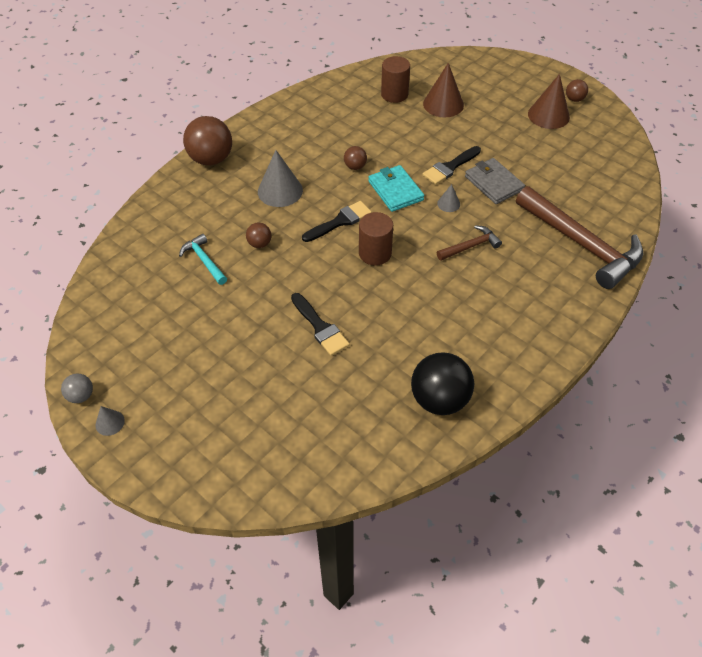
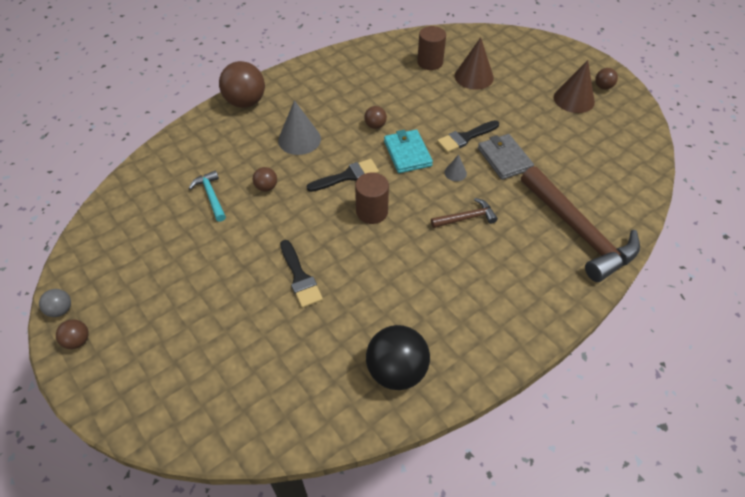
camera: 10 degrees right, 0 degrees up
grey cone [95,406,125,436] -> brown ball [56,319,89,349]

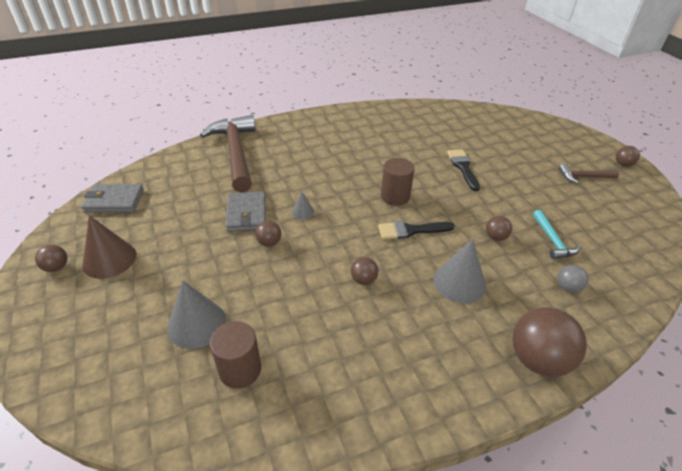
camera: 165 degrees left, 10 degrees down
grey ball [39,289,71,317] -> grey ball moved to [557,265,589,293]
black ball [366,325,430,390] -> none
turquoise wallet [384,129,433,173] -> none
brown hammer [431,198,498,228] -> brown hammer moved to [559,163,619,184]
black brush [437,120,499,153] -> brown ball [255,221,281,247]
brown cone [455,37,494,90] -> grey cone [167,281,226,349]
none -> grey wallet [81,184,144,213]

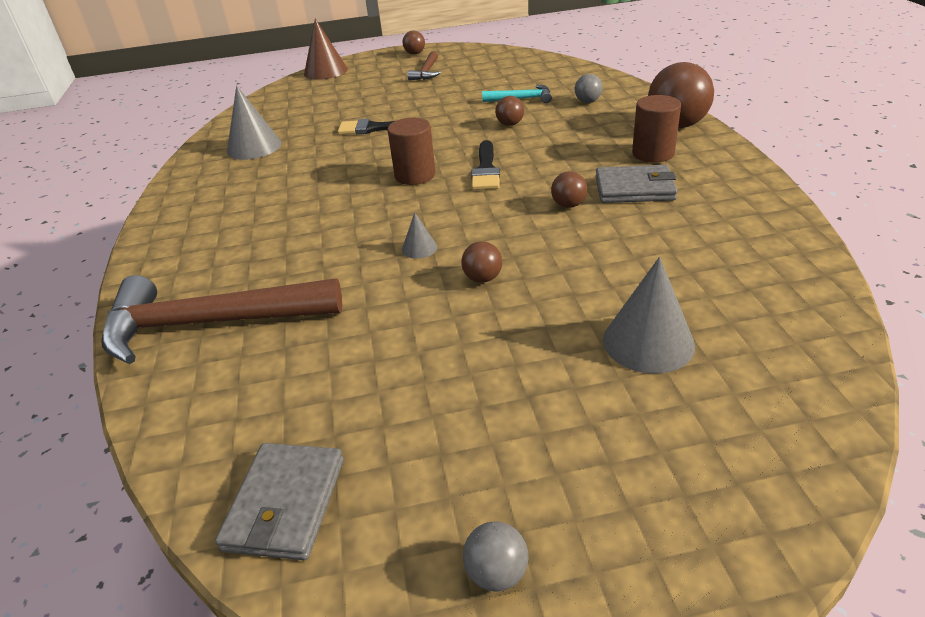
camera: 75 degrees left, 5 degrees down
brown ball [35,245,67,272] -> grey ball [463,521,529,591]
brown cone [82,215,136,279] -> brown cone moved to [304,19,348,80]
brown cylinder [210,321,261,389] -> brown cylinder moved to [632,95,681,163]
grey wallet [225,191,266,231] -> grey wallet moved to [596,165,677,203]
grey cone [433,239,486,304] -> grey cone moved to [227,86,282,160]

